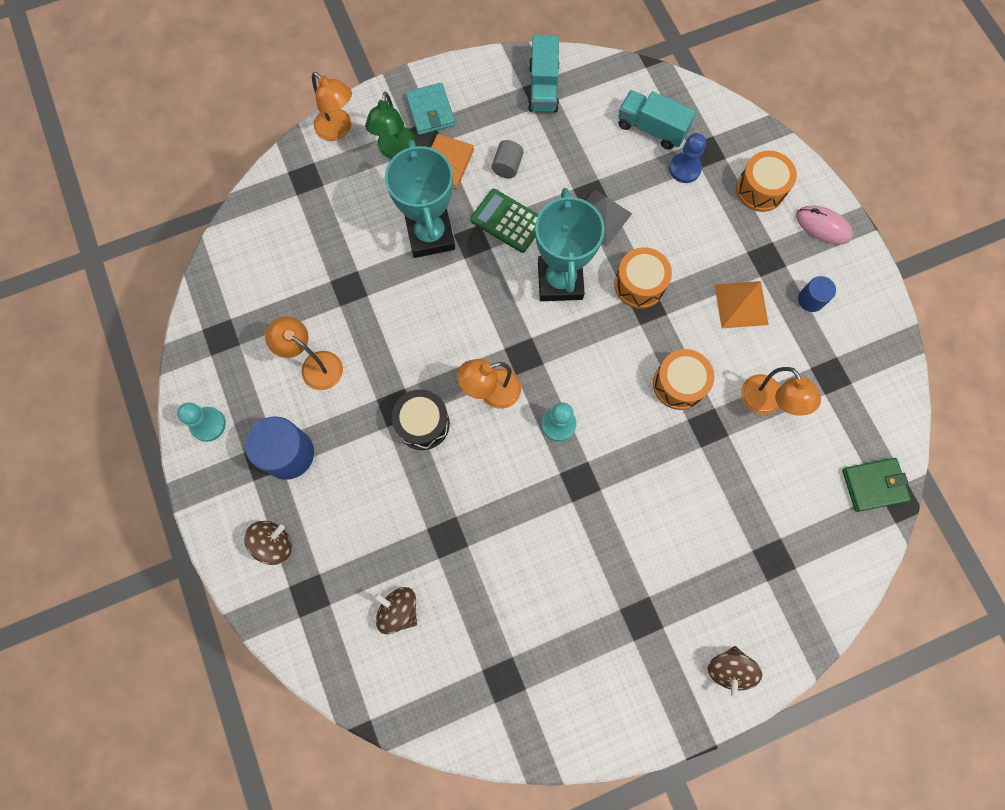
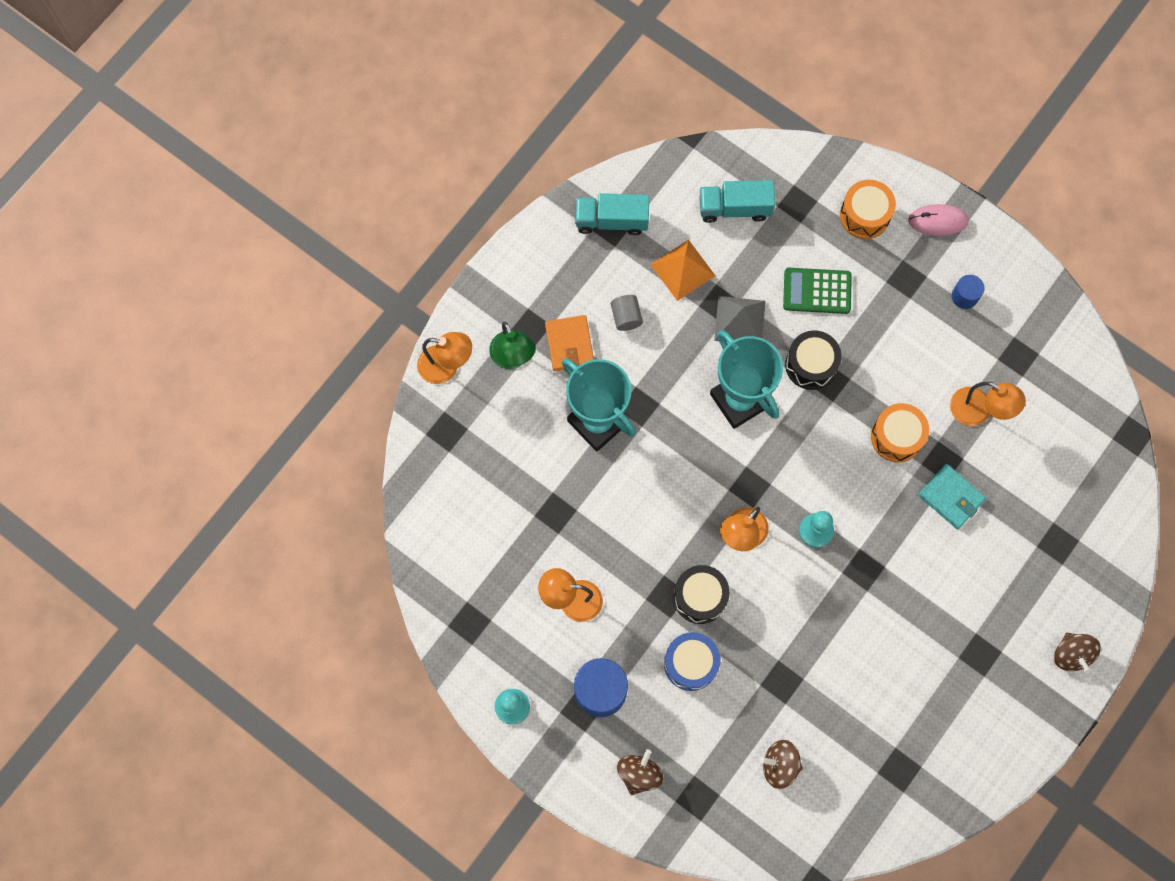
camera: 30 degrees left, 0 degrees up
turquoise wallet [405,83,455,135] -> turquoise wallet moved to [918,464,986,529]
green calculator [470,189,539,253] -> green calculator moved to [783,268,852,314]
turquoise truck [528,35,560,112] -> turquoise truck turned 120 degrees clockwise [575,193,649,235]
orange drum [614,247,672,309] -> black drum [785,330,842,390]
blue pawn [669,133,706,183] -> none
orange pyramid [714,281,769,328] -> orange pyramid moved to [650,240,715,301]
green wallet [842,458,911,512] -> none
none -> blue drum [664,632,721,691]

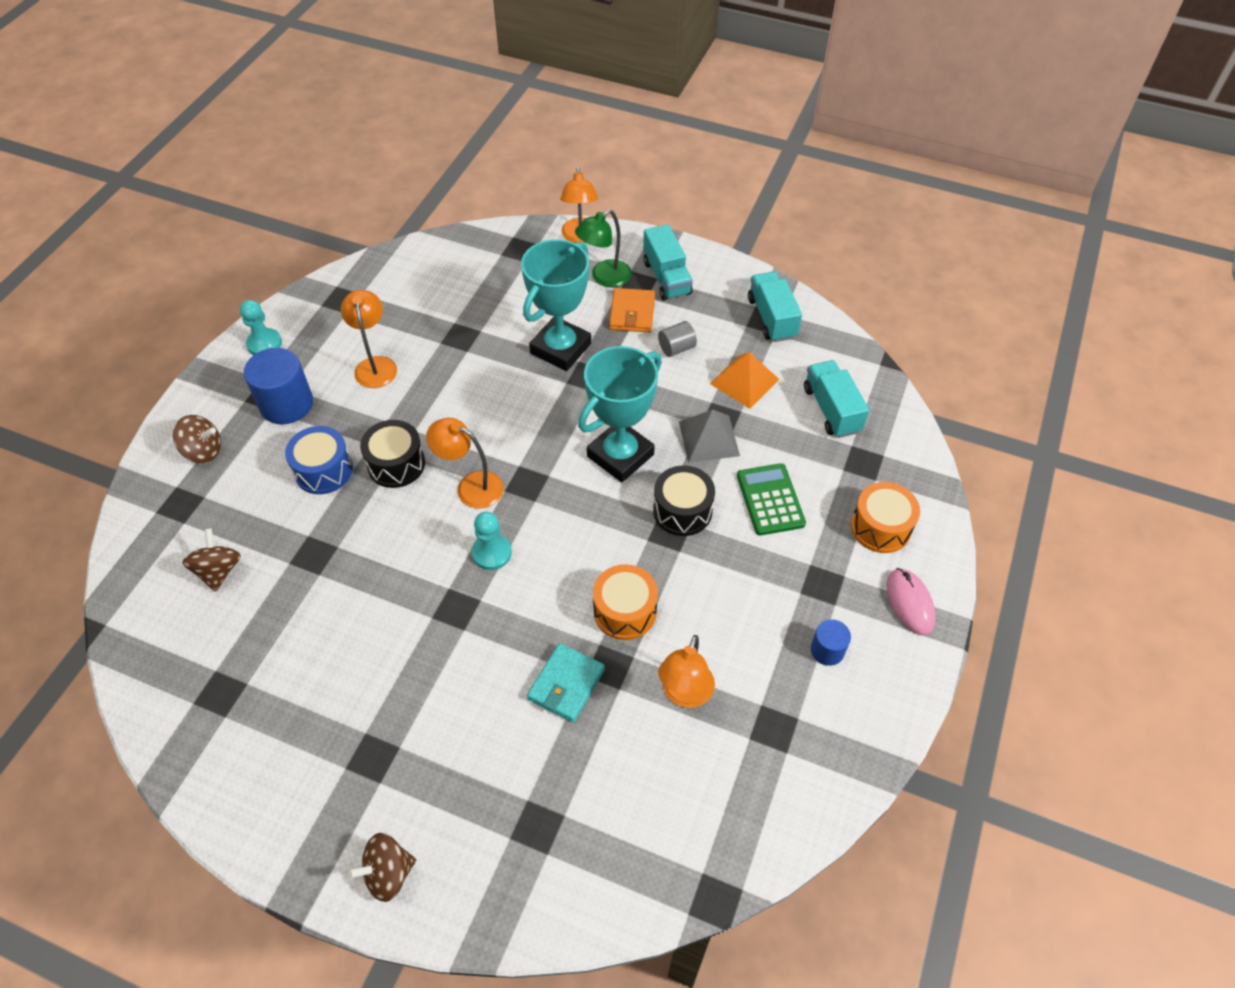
camera: 75 degrees right, 20 degrees down
orange wallet [545,315,594,371] -> orange wallet turned 60 degrees counterclockwise [609,288,655,332]
none -> turquoise truck [643,224,693,301]

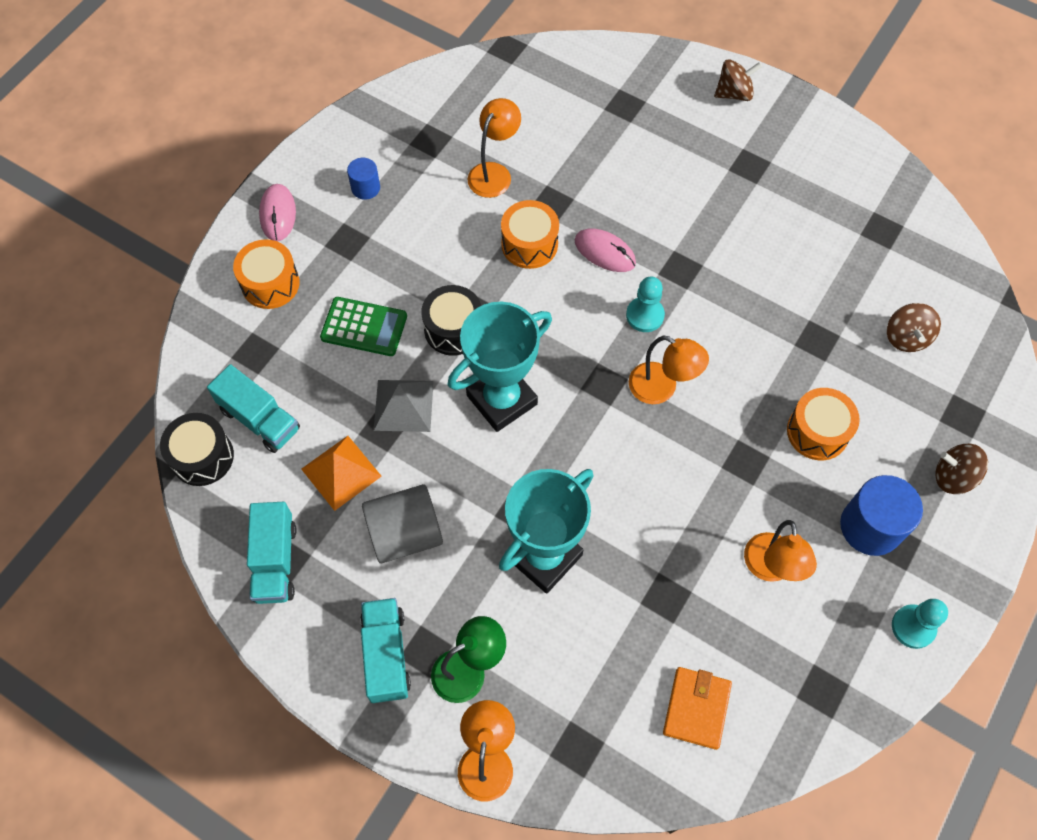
camera: 170 degrees left, 10 degrees up
blue drum [285,426,353,494] -> orange drum [787,388,860,460]
black drum [360,420,425,488] -> black drum moved to [160,413,234,486]
turquoise wallet [527,643,605,722] -> none
orange wallet [609,288,655,332] -> orange wallet moved to [663,667,732,750]
grey cylinder [658,321,697,357] -> grey cylinder [362,484,443,564], size x1.84
green calculator [737,463,806,535] -> green calculator turned 75 degrees counterclockwise [320,297,407,356]
turquoise truck [804,360,869,438] -> turquoise truck turned 45 degrees counterclockwise [207,364,300,453]
none -> pink mouse [575,228,636,272]

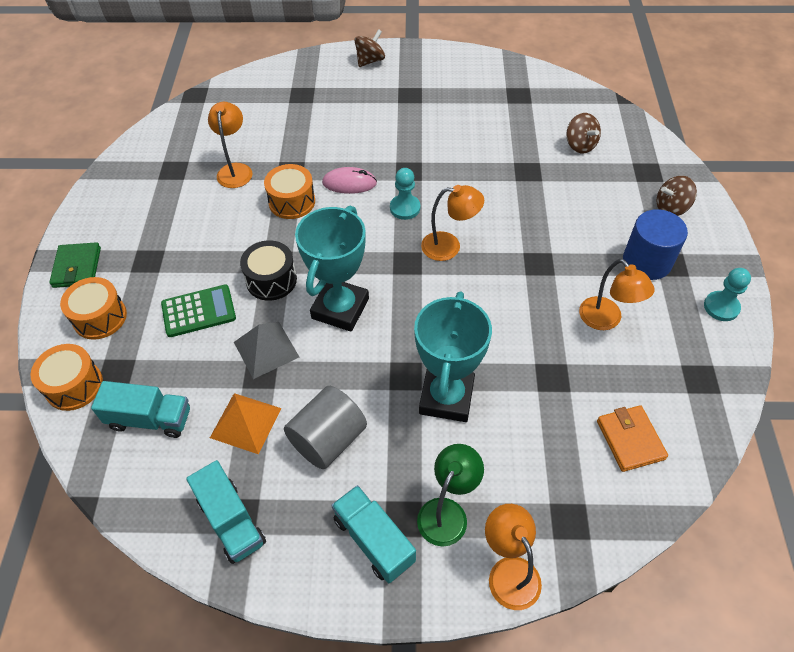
camera: 30 degrees left, 10 degrees down
black drum [160,413,234,486] -> none
pink mouse [259,184,296,242] -> green wallet [49,242,101,288]
blue cylinder [347,158,380,200] -> none
orange drum [787,388,860,460] -> orange drum moved to [31,344,103,411]

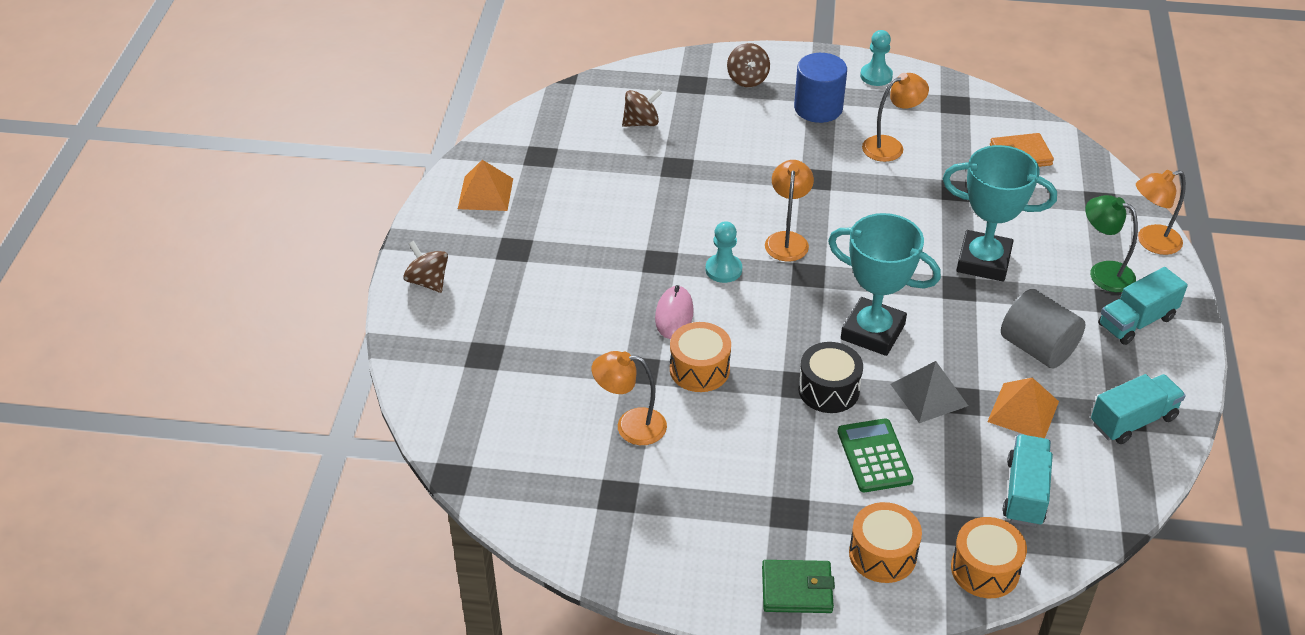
camera: 85 degrees left, 10 degrees down
none -> orange pyramid [458,160,513,211]

